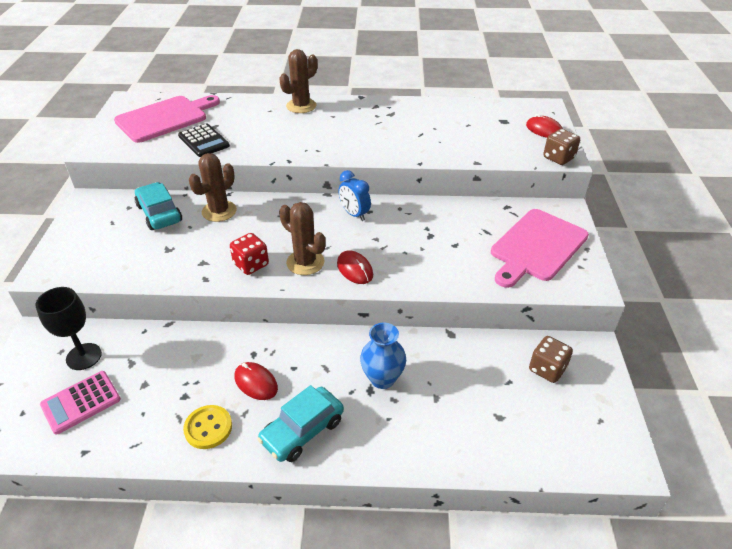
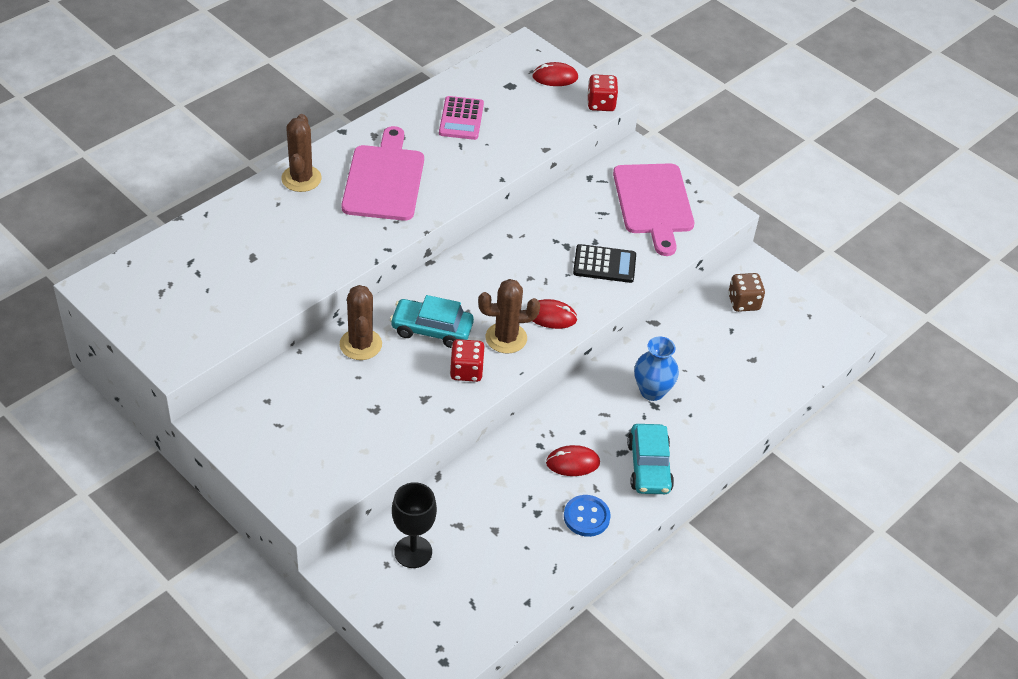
camera: 50 degrees left, 5 degrees up
pink calculator [40,371,121,435] -> pink calculator moved to [439,96,484,140]
pink cutting board [114,95,220,143] -> pink cutting board moved to [341,126,424,221]
turquoise car [135,182,182,230] -> turquoise car moved to [390,295,474,348]
black calculator [178,123,230,157] -> black calculator moved to [573,244,636,283]
yellow button [183,405,232,449] -> blue button [564,495,611,537]
blue clock [338,170,371,221] -> none
brown dice [543,129,580,165] -> red dice [587,74,618,111]

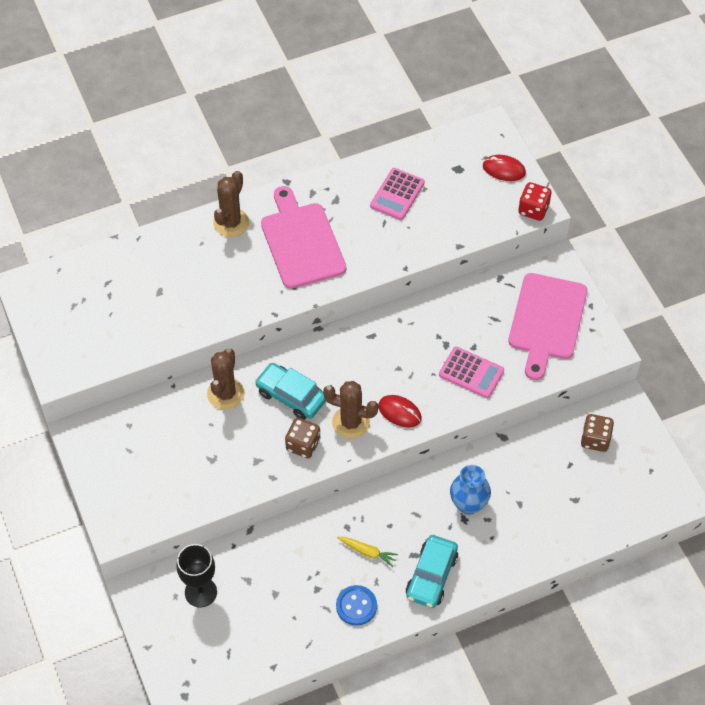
camera: 25 degrees right, 10 degrees up
pink cutting board [341,126,424,221] -> pink cutting board turned 45 degrees counterclockwise [261,186,346,289]
red dice [450,339,485,382] -> brown dice [285,418,320,459]
red mouse [546,445,600,476] -> yellow carrot [337,537,398,567]
black calculator [573,244,636,283] -> pink calculator [439,347,504,398]

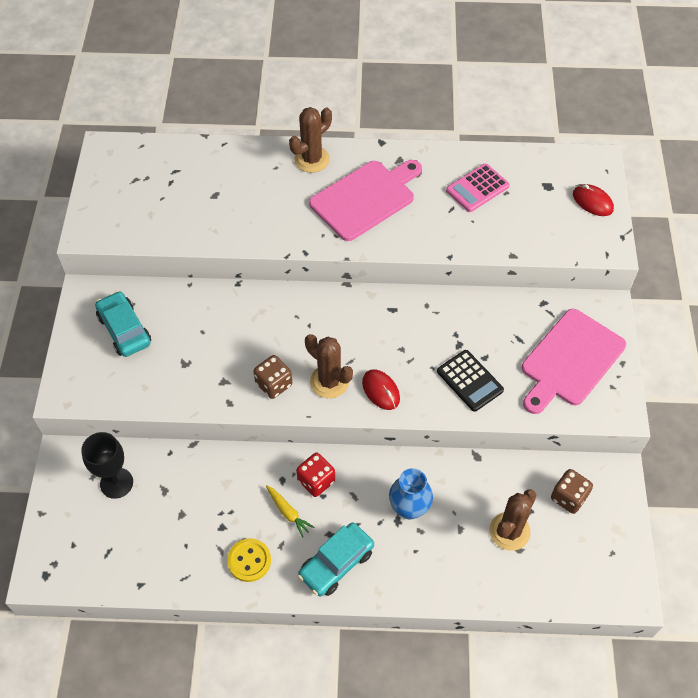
camera: 25 degrees right, 0 degrees up
brown cactus [207,348,245,410] -> brown cactus moved to [489,489,536,551]
turquoise car [255,363,326,420] -> turquoise car moved to [95,291,151,357]
pink cutting board [261,186,346,289] -> pink cutting board turned 45 degrees clockwise [309,160,422,241]
blue button [336,585,377,626] -> yellow button [227,538,271,582]
pink calculator [439,347,504,398] -> black calculator [437,350,504,412]
red dice [518,182,552,221] -> red dice moved to [296,453,335,497]

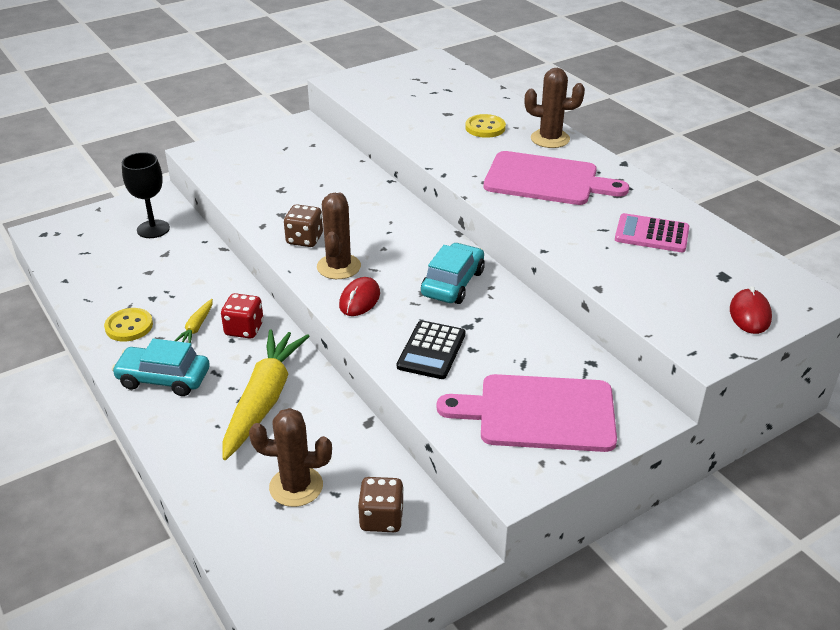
camera: 55 degrees right, 20 degrees down
turquoise car [95,291,151,357] -> turquoise car moved to [421,243,485,304]
blue vase [389,468,433,519] -> yellow carrot [223,329,310,460]
none -> yellow button [465,114,506,138]

